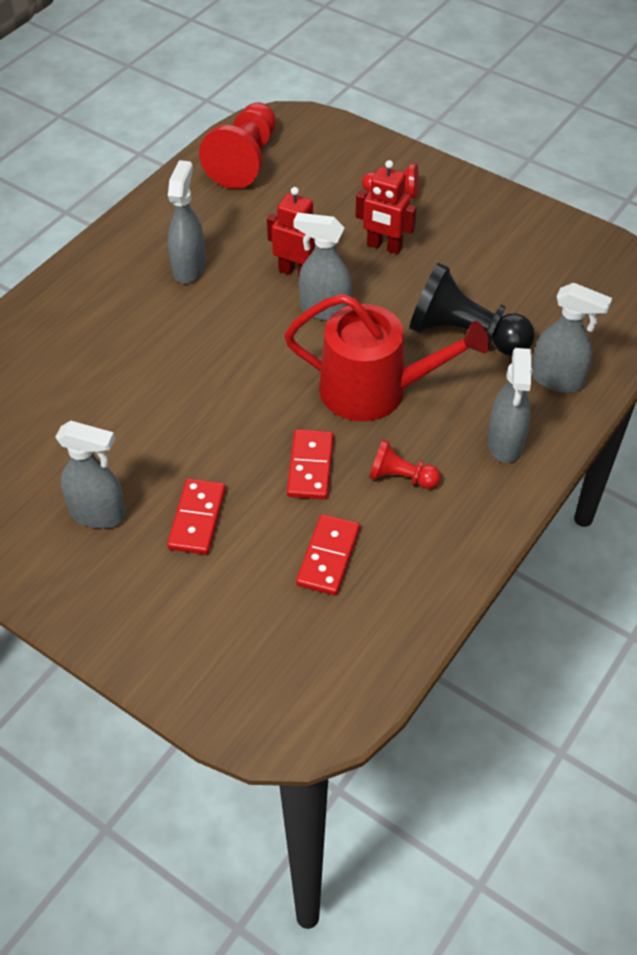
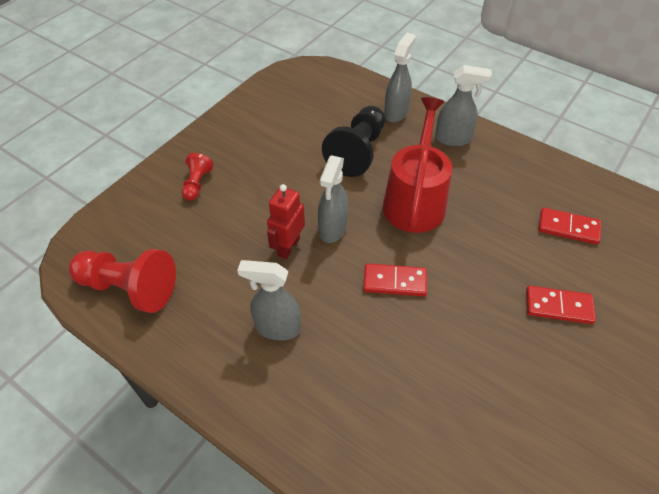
camera: 90 degrees left, 0 degrees up
grey spray bottle [56,421,126,528] -> none
red domino [287,429,334,499] -> red domino moved to [363,263,427,296]
red robot [356,160,417,254] -> none
red pawn [369,439,441,489] -> none

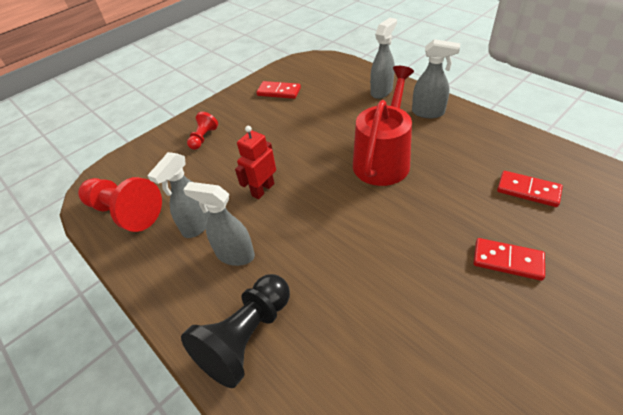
camera: 15 degrees right, 5 degrees down
grey spray bottle [318,155,348,243] -> grey spray bottle moved to [147,152,210,238]
black pawn [322,106,385,177] -> black pawn moved to [181,274,290,388]
red domino [363,263,427,296] -> red domino moved to [256,81,301,99]

